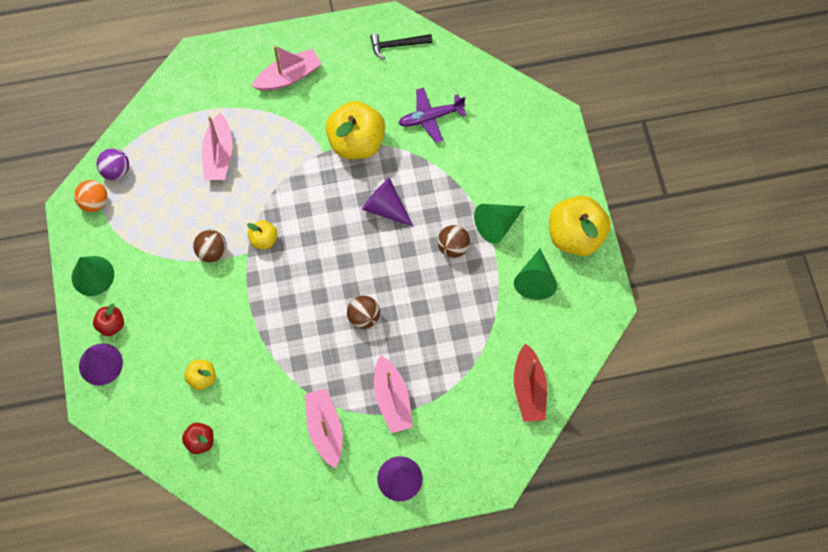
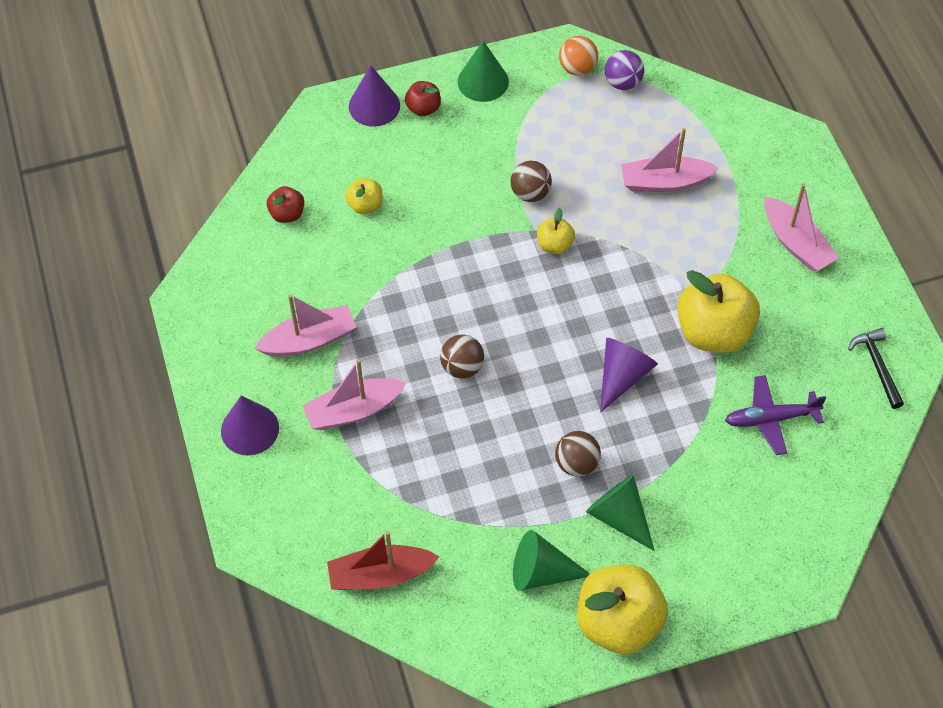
camera: 85 degrees right, 10 degrees down
purple plane [398,87,466,143] -> purple plane turned 75 degrees counterclockwise [725,375,826,455]

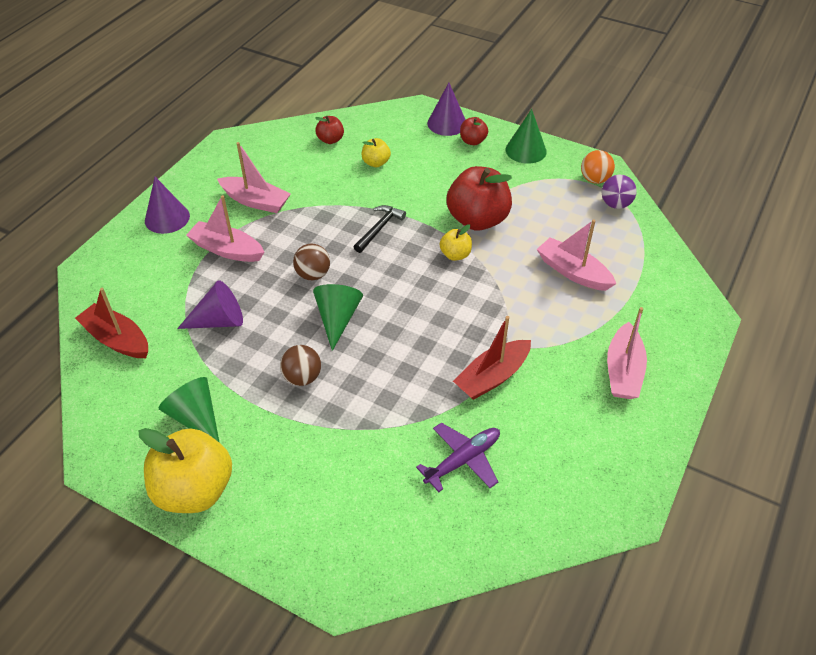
camera: 45 degrees right, 10 degrees down
brown ball [511,161,552,202] -> red apple [446,166,512,231]
green cone [586,475,655,551] -> green cone moved to [313,284,363,351]
purple cone [600,338,658,413] -> purple cone moved to [177,280,243,329]
yellow apple [677,270,760,353] -> red boat [453,316,531,400]
purple plane [725,375,826,455] -> purple plane turned 105 degrees clockwise [416,423,500,492]
black hammer [848,328,904,409] -> black hammer moved to [354,205,406,253]

